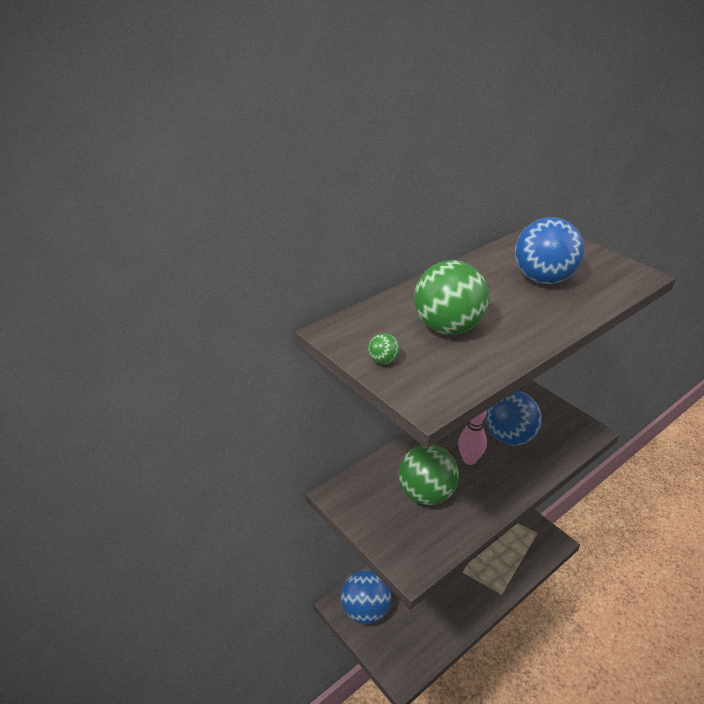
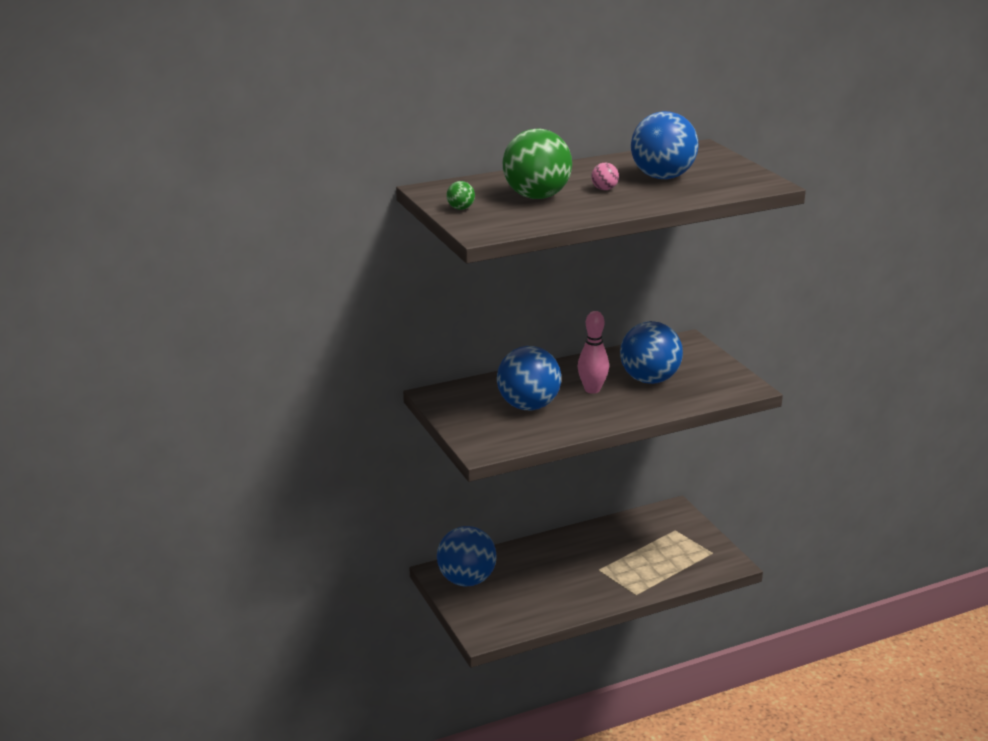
camera: 15 degrees right, 10 degrees down
green ball [398,445,459,505] -> blue ball [497,346,561,410]
none -> pink ball [591,163,619,190]

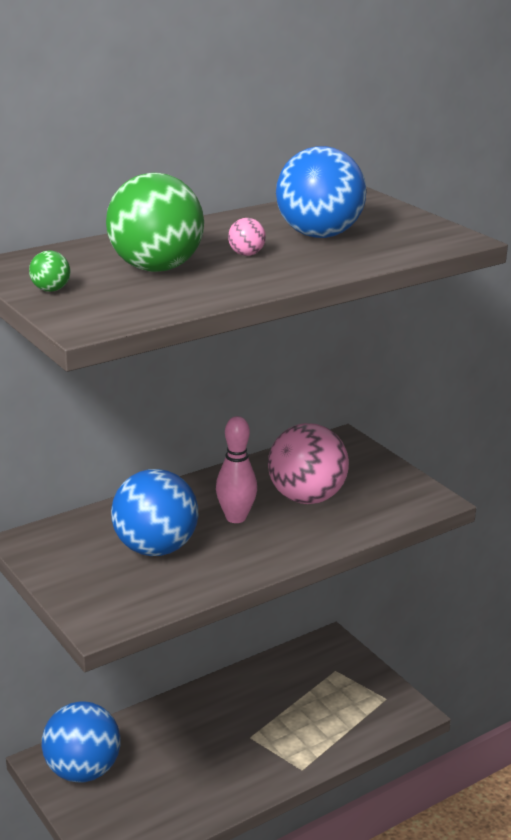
camera: 10 degrees left, 0 degrees up
blue ball [620,321,683,384] -> pink ball [268,423,349,504]

